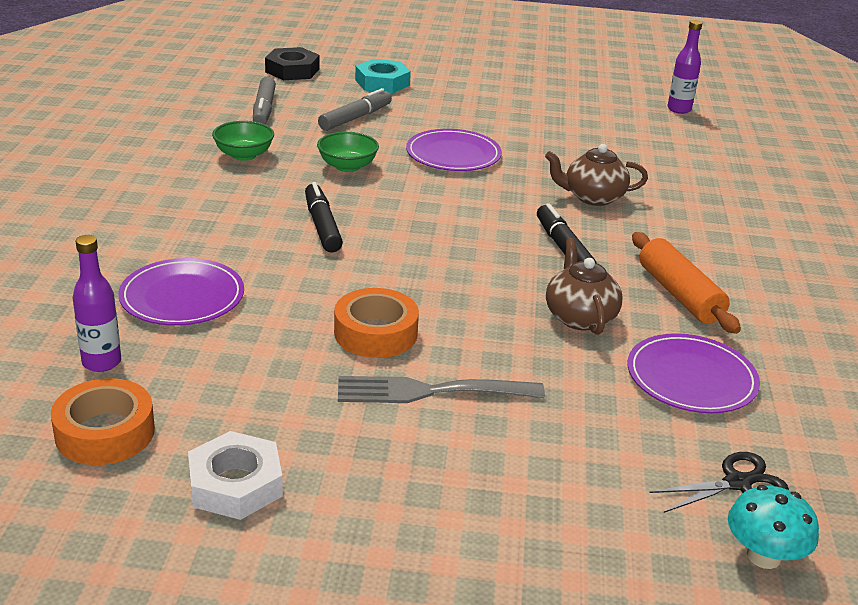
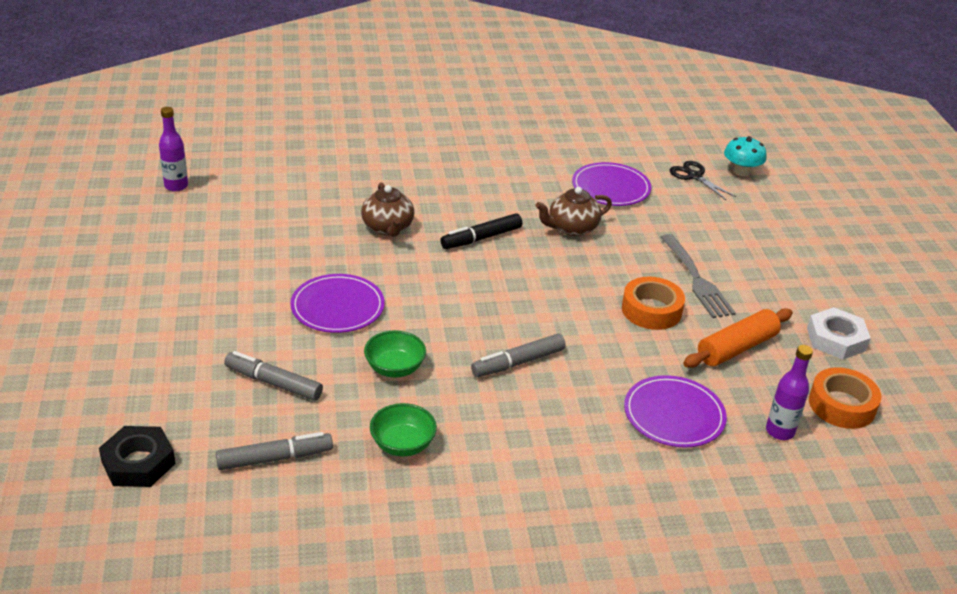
camera: 105 degrees left, 5 degrees up
black marker [305,182,343,252] -> grey marker [471,334,566,377]
turquoise nut [355,59,411,93] -> none
orange rolling pin [632,232,741,334] -> orange rolling pin moved to [683,308,793,368]

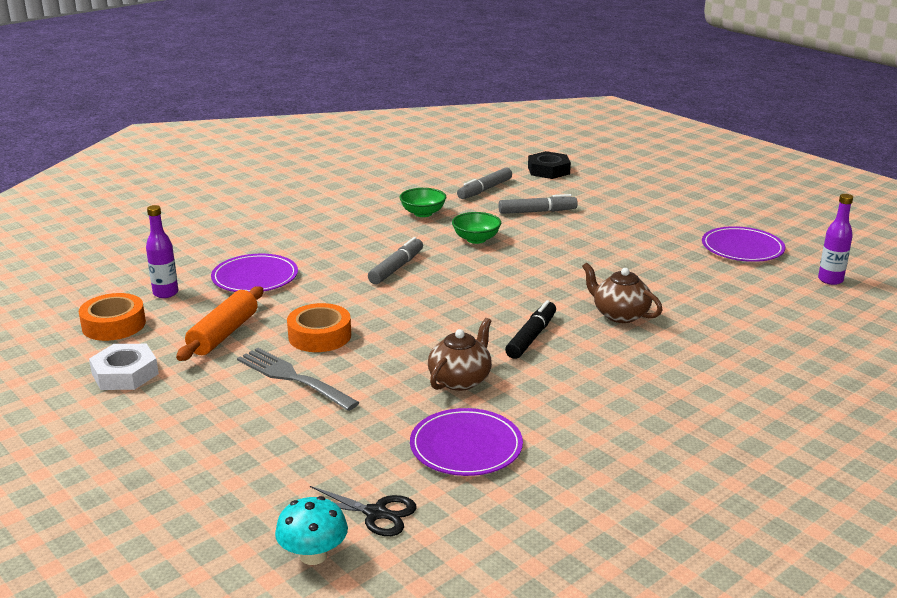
camera: 150 degrees right, 10 degrees down
purple plate [290,274,385,333] -> purple plate moved to [702,226,785,262]

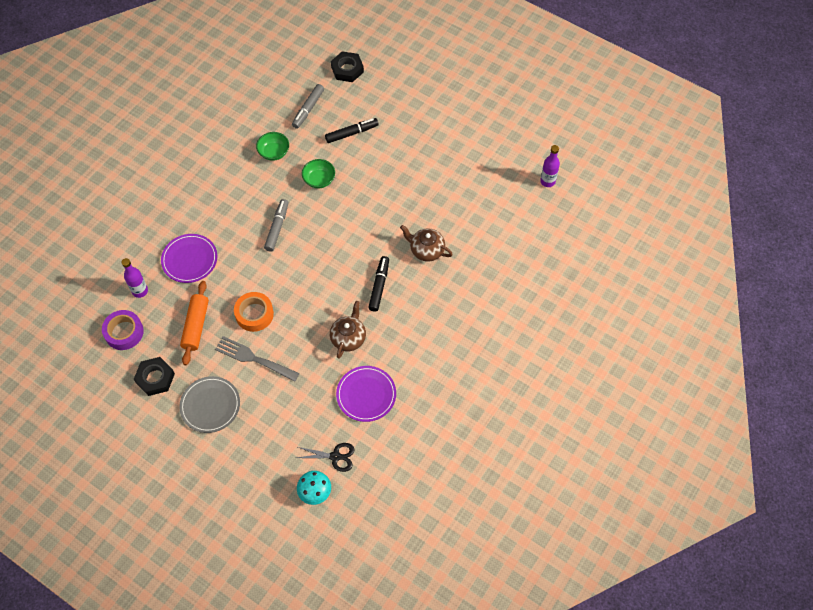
camera: 15 degrees left, 35 degrees up
orange tape [79,293,146,341] -> purple tape [102,310,144,350]
white nut [89,344,159,390] -> black nut [134,357,175,396]
grey marker [499,194,578,214] -> black marker [325,118,379,143]
purple plate [702,226,785,262] -> none
none -> grey plate [179,376,240,433]

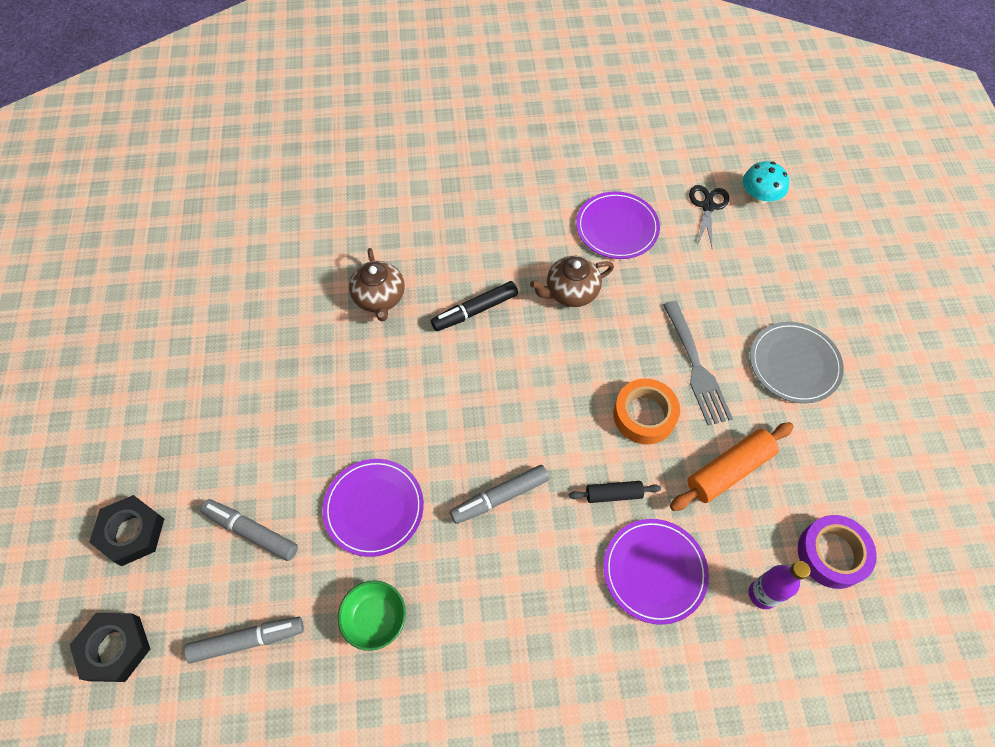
camera: 130 degrees left, 0 degrees up
black nut [134,357,175,396] -> black nut moved to [89,495,164,566]
black scissors [297,443,355,472] -> black scissors turned 45 degrees clockwise [689,185,729,247]
green bowl [302,159,335,188] -> purple plate [322,459,424,557]
black marker [325,118,379,143] -> grey marker [201,499,298,561]
purple bottle [540,145,560,187] -> none
none -> black rolling pin [569,481,661,503]

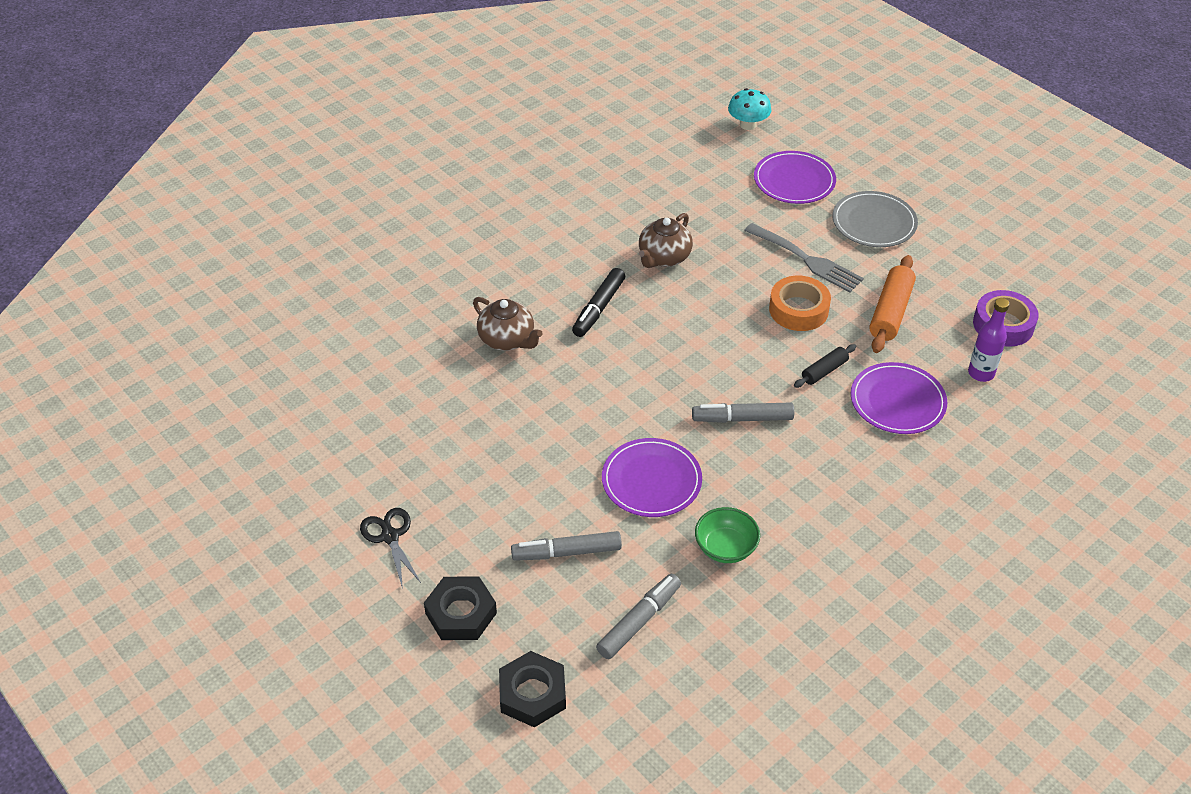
camera: 35 degrees left, 15 degrees down
grey marker [450,465,549,524] -> grey marker turned 60 degrees clockwise [692,403,794,423]
purple plate [576,191,660,259] -> purple plate moved to [754,151,836,204]
black scissors [689,185,729,247] -> black scissors moved to [360,508,421,589]

